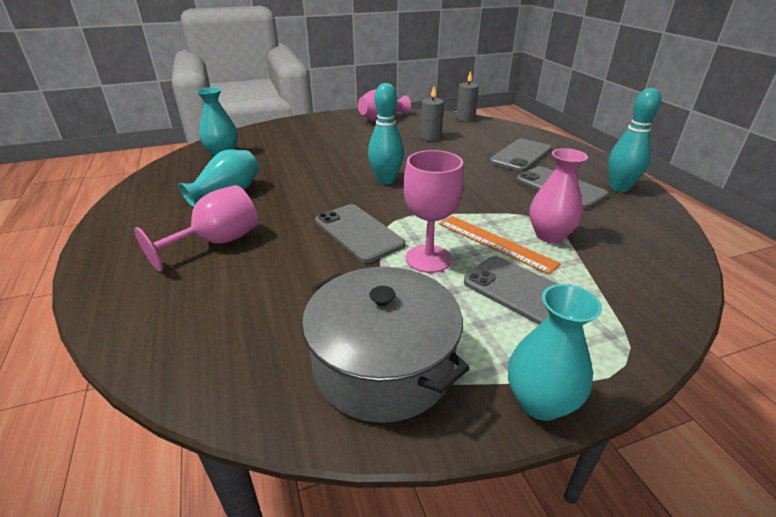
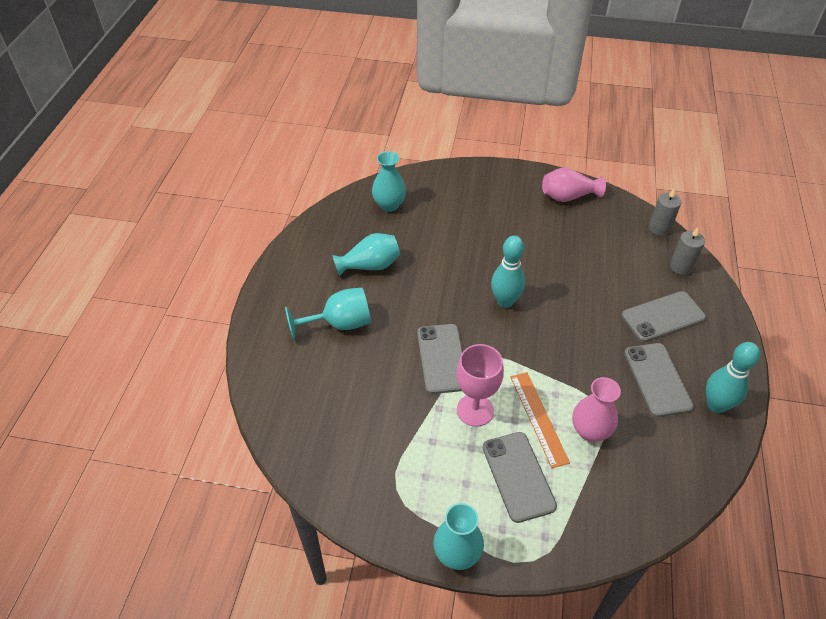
camera: 30 degrees right, 15 degrees up
pink goblet [134,185,258,272] -> turquoise goblet [285,288,371,341]
grey pot [302,267,470,423] -> none
grey candle [421,87,444,141] -> grey candle moved to [670,227,705,275]

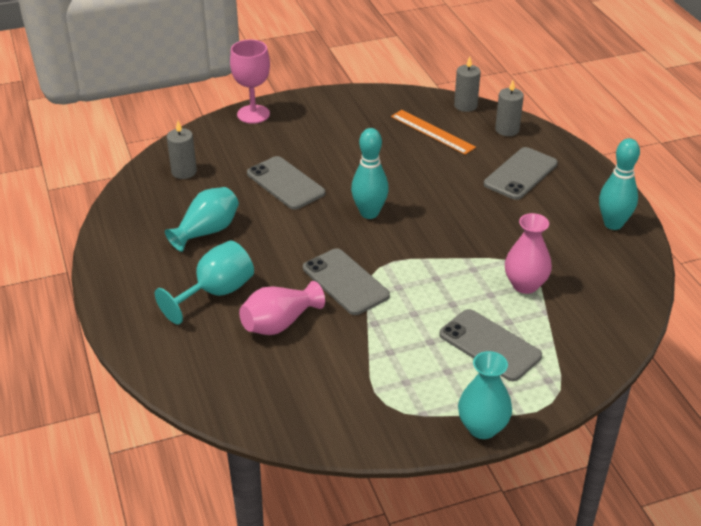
camera: 30 degrees left, 10 degrees down
turquoise vase [372,151,406,212] -> grey candle [167,121,197,179]
pink goblet [456,344,504,427] -> pink goblet moved to [230,40,270,124]
orange ruler [510,372,570,468] -> orange ruler moved to [391,110,476,155]
pink vase [542,168,606,202] -> pink vase moved to [239,281,325,335]
grey phone [624,343,694,417] -> grey phone moved to [247,156,325,210]

